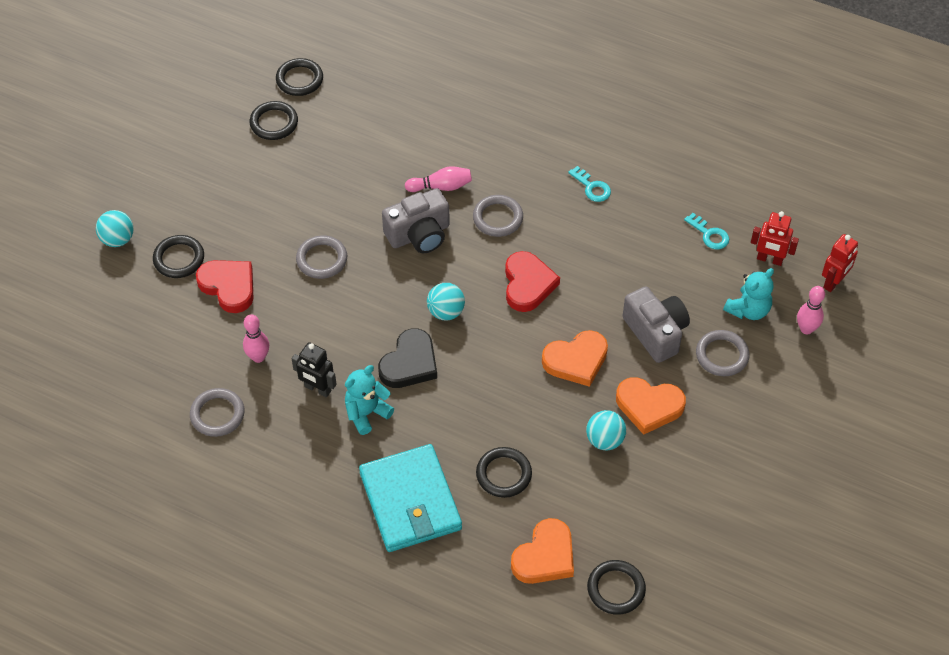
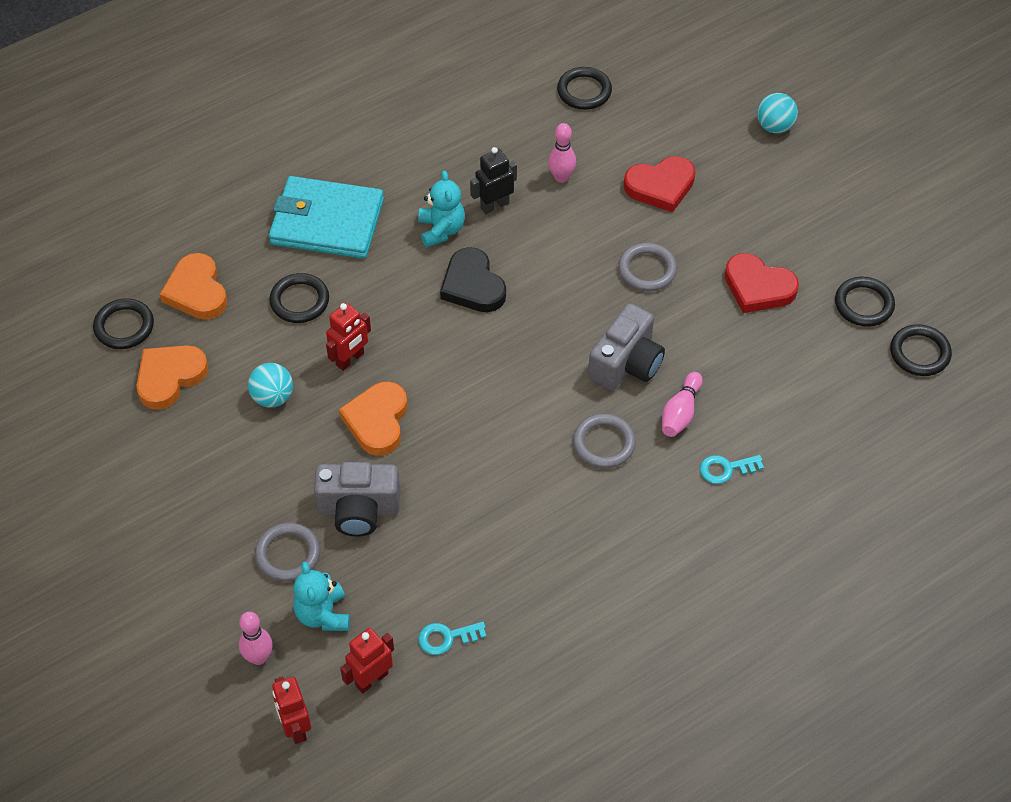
camera: 120 degrees right, 0 degrees up
black ring [153,235,204,278] -> black ring moved to [557,67,612,110]
grey ring [190,388,245,437] -> none
grey camera [382,188,450,253] -> grey camera turned 150 degrees counterclockwise [588,303,665,390]
turquoise ball [427,283,465,320] -> none
red heart [505,251,560,312] -> red heart moved to [725,253,799,313]
turquoise key [568,166,611,202] -> turquoise key moved to [700,455,764,484]
orange heart [616,377,686,435] -> orange heart moved to [136,345,208,410]
none -> red robot [326,303,371,371]

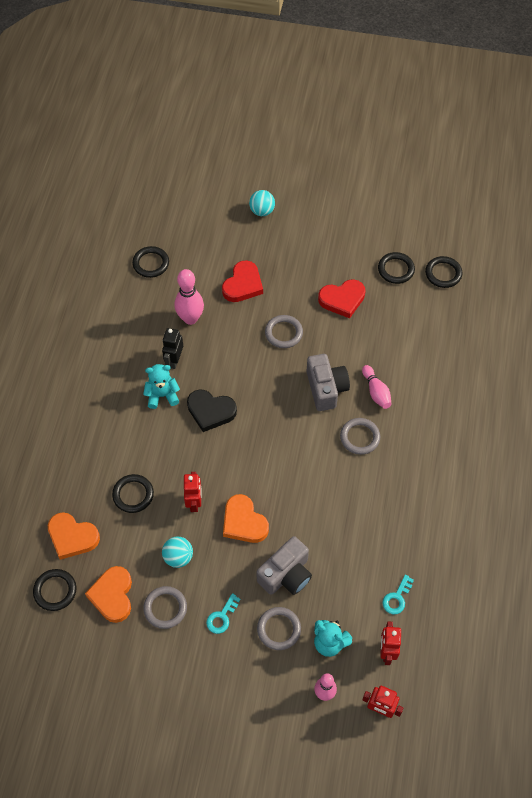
camera: 45 degrees left, 5 degrees up
turquoise wallet [269,176,384,259] -> none
turquoise teddy bear [418,170,465,247] -> turquoise teddy bear turned 45 degrees counterclockwise [143,364,180,409]
pink bowling pin [548,123,576,183] -> pink bowling pin [174,269,204,325], size x1.56
turquoise key [700,455,764,484] -> turquoise key moved to [206,593,241,634]
none -> grey ring [143,586,187,629]

